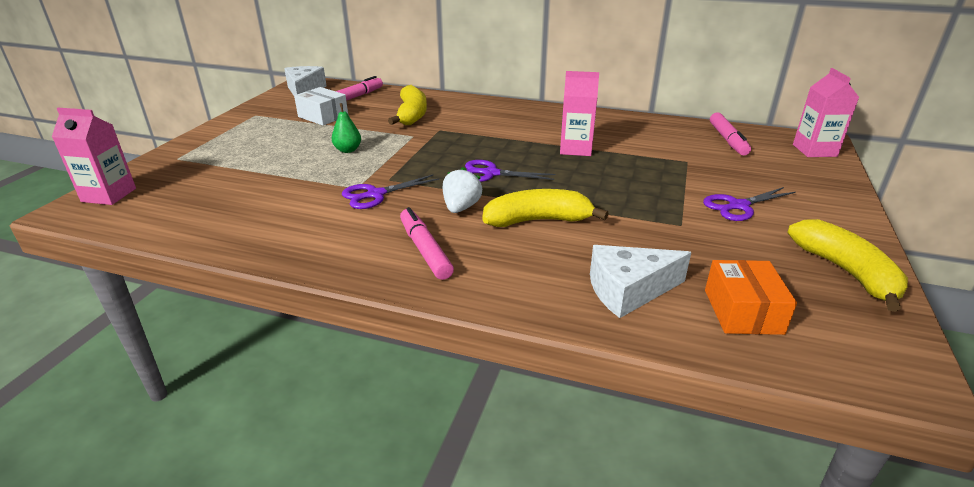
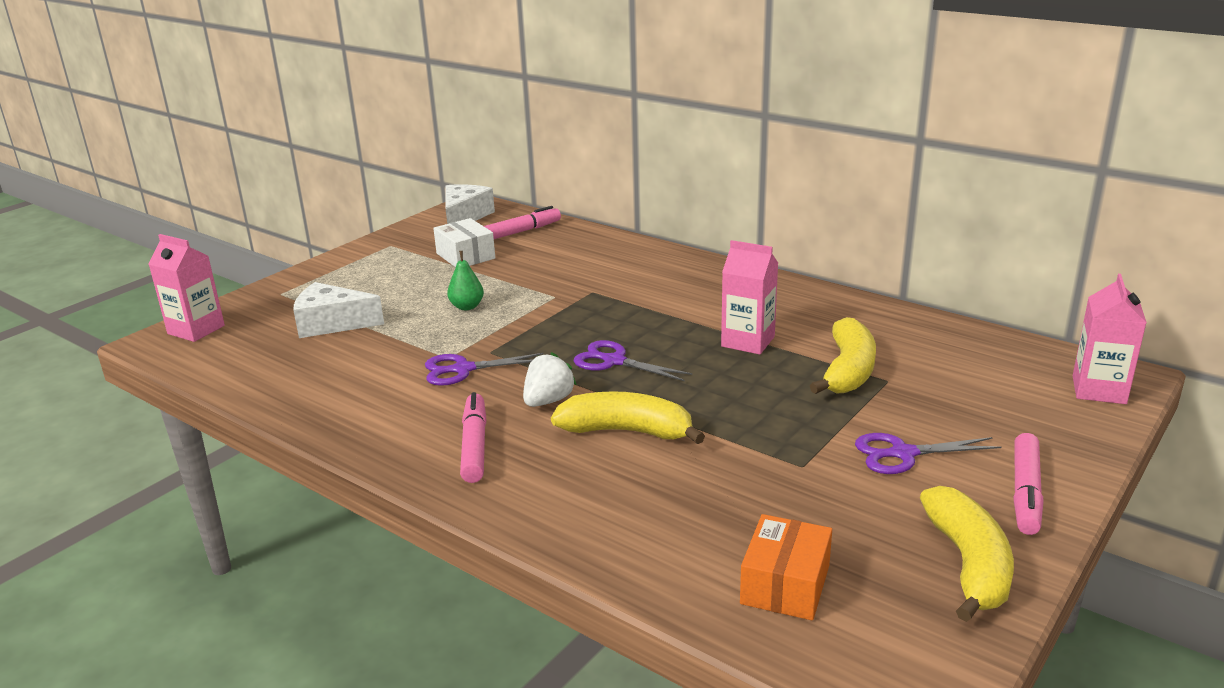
camera: 20 degrees right, 5 degrees down
yellow banana [388,85,427,125] -> yellow banana moved to [810,317,876,394]
white cheese [590,245,692,318] -> white cheese moved to [293,282,384,338]
pink marker [710,112,751,156] -> pink marker moved to [1013,433,1044,535]

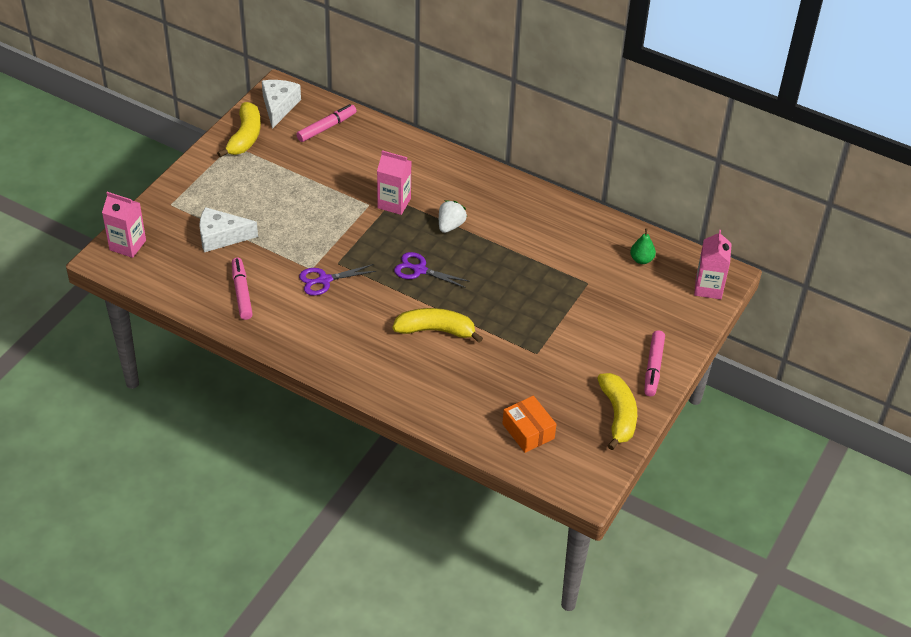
camera: 10 degrees left, 20 degrees up
white box [433,218,495,267] -> none
green pear [447,251,484,310] -> green pear moved to [630,228,656,264]
pink marker [460,392,487,483] -> pink marker moved to [232,258,253,320]
white strawberry [523,352,577,407] -> white strawberry moved to [439,200,467,233]
pink carton [721,240,778,355] -> pink carton moved to [377,150,411,215]
orange box [740,514,832,620] -> orange box turned 45 degrees counterclockwise [502,396,556,453]
yellow banana [810,317,876,394] -> yellow banana moved to [217,102,261,157]
purple scissors [855,433,1001,474] -> none

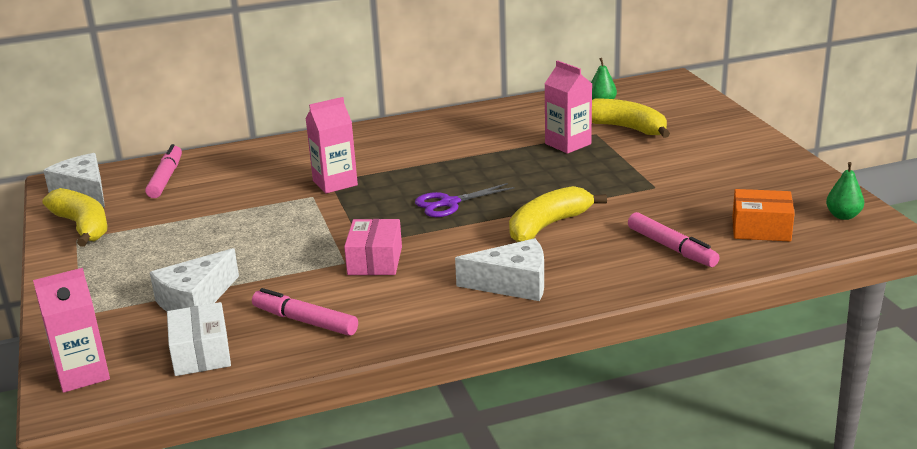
camera: 45 degrees left, 20 degrees down
purple scissors [299,264,377,296] -> pink box [344,219,402,275]
white strawberry [439,200,467,233] -> none
yellow banana [597,373,637,450] -> yellow banana moved to [592,99,670,138]
pink marker [644,330,665,396] -> pink marker moved to [628,212,719,267]
pink carton [694,230,732,299] -> pink carton moved to [545,60,592,154]
none -> white box [167,302,231,376]
none -> white cheese [455,238,544,301]
none -> green pear [826,162,864,220]

